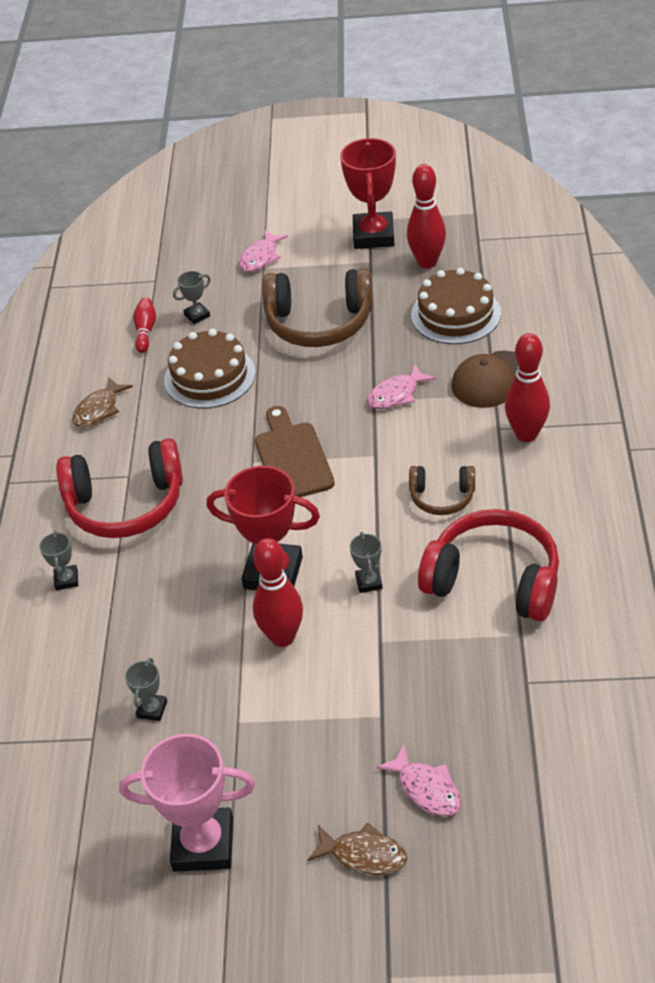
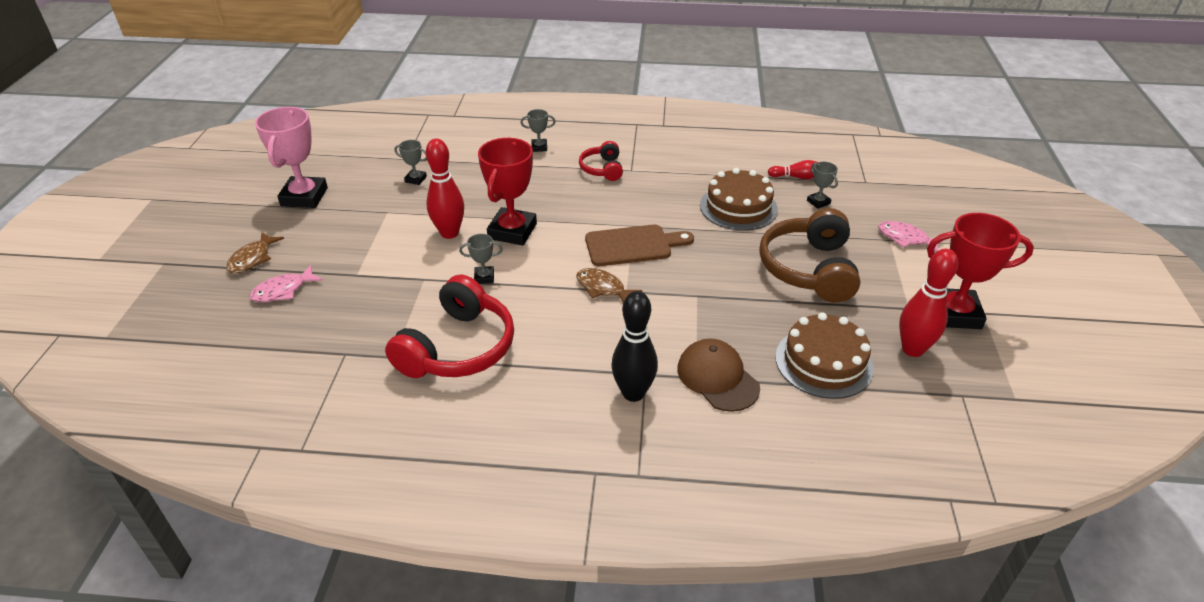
camera: 90 degrees right, 5 degrees down
red headphones [56,438,183,538] -> red headphones [579,141,623,181], size x0.53
brown fish [72,377,133,428] -> brown fish moved to [576,268,642,302]
pink fish [367,364,436,409] -> none
brown headphones [409,466,475,515] -> none
red bowling pin [505,333,550,442] -> black bowling pin [611,291,658,402]

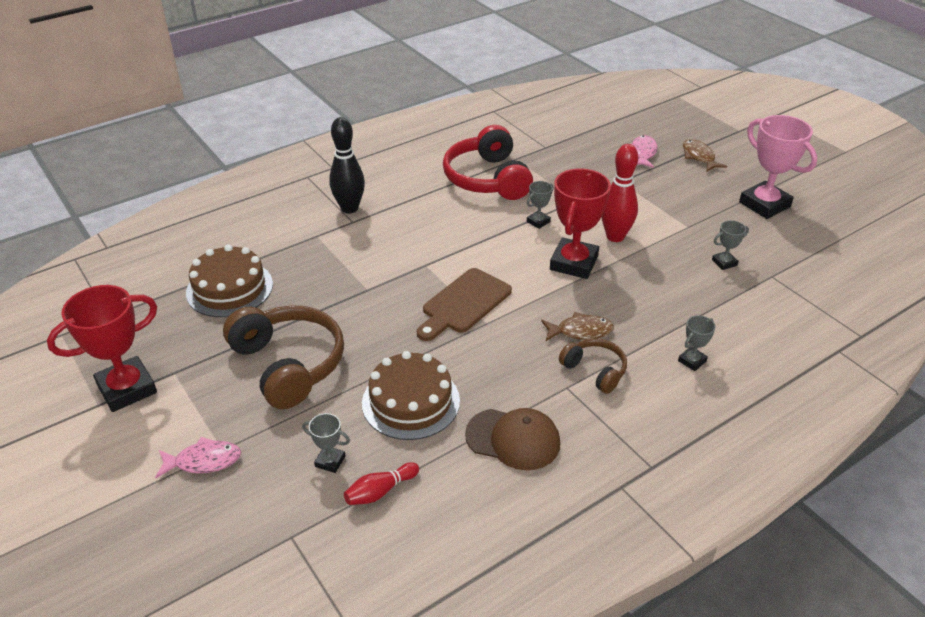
camera: 140 degrees right, 0 degrees up
red trophy [478,138,537,245] -> red trophy turned 45 degrees clockwise [550,168,611,279]
brown fish [576,268,642,302] -> brown fish moved to [541,312,614,341]
red headphones [579,141,623,181] -> brown headphones [559,338,627,394]
brown cap [677,339,760,412] -> brown cap moved to [465,408,560,470]
red bowling pin [899,249,958,357] -> none

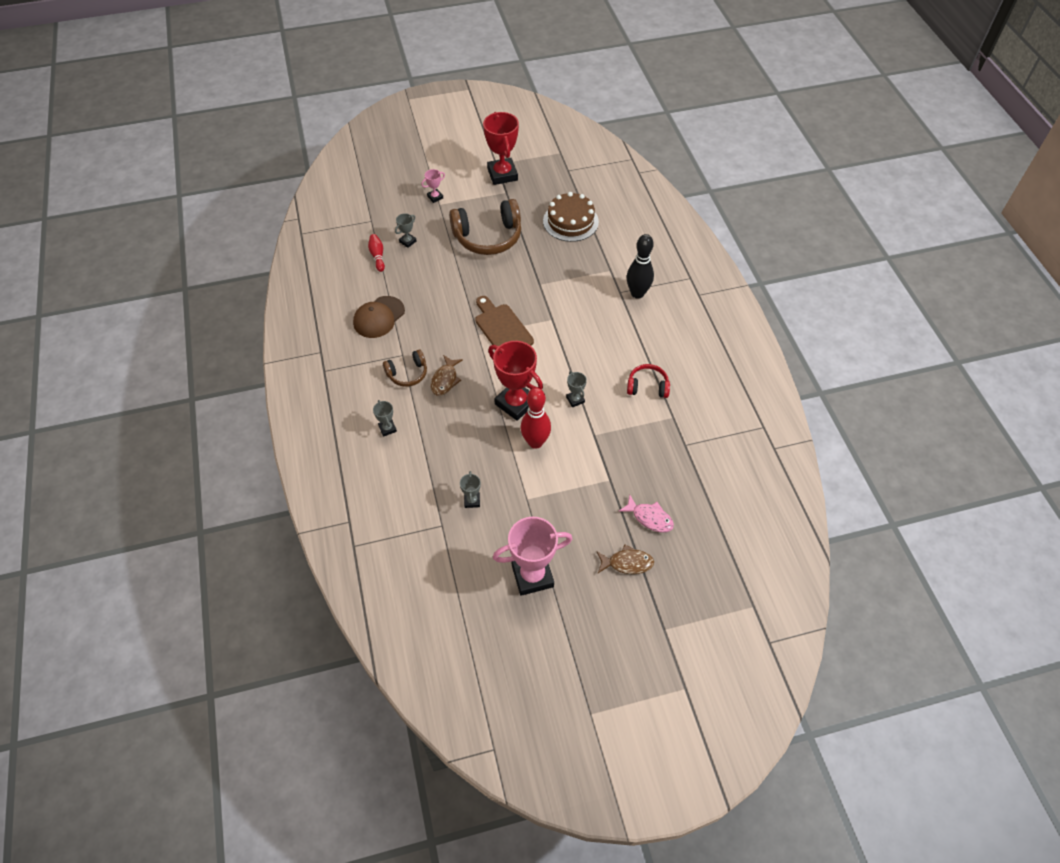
camera: 110 degrees right, 15 degrees up
pink fish [155,437,241,478] -> pink trophy [421,169,445,203]
brown cake [362,351,460,440] -> none
red headphones [443,125,533,200] -> red headphones [627,364,670,398], size x0.53

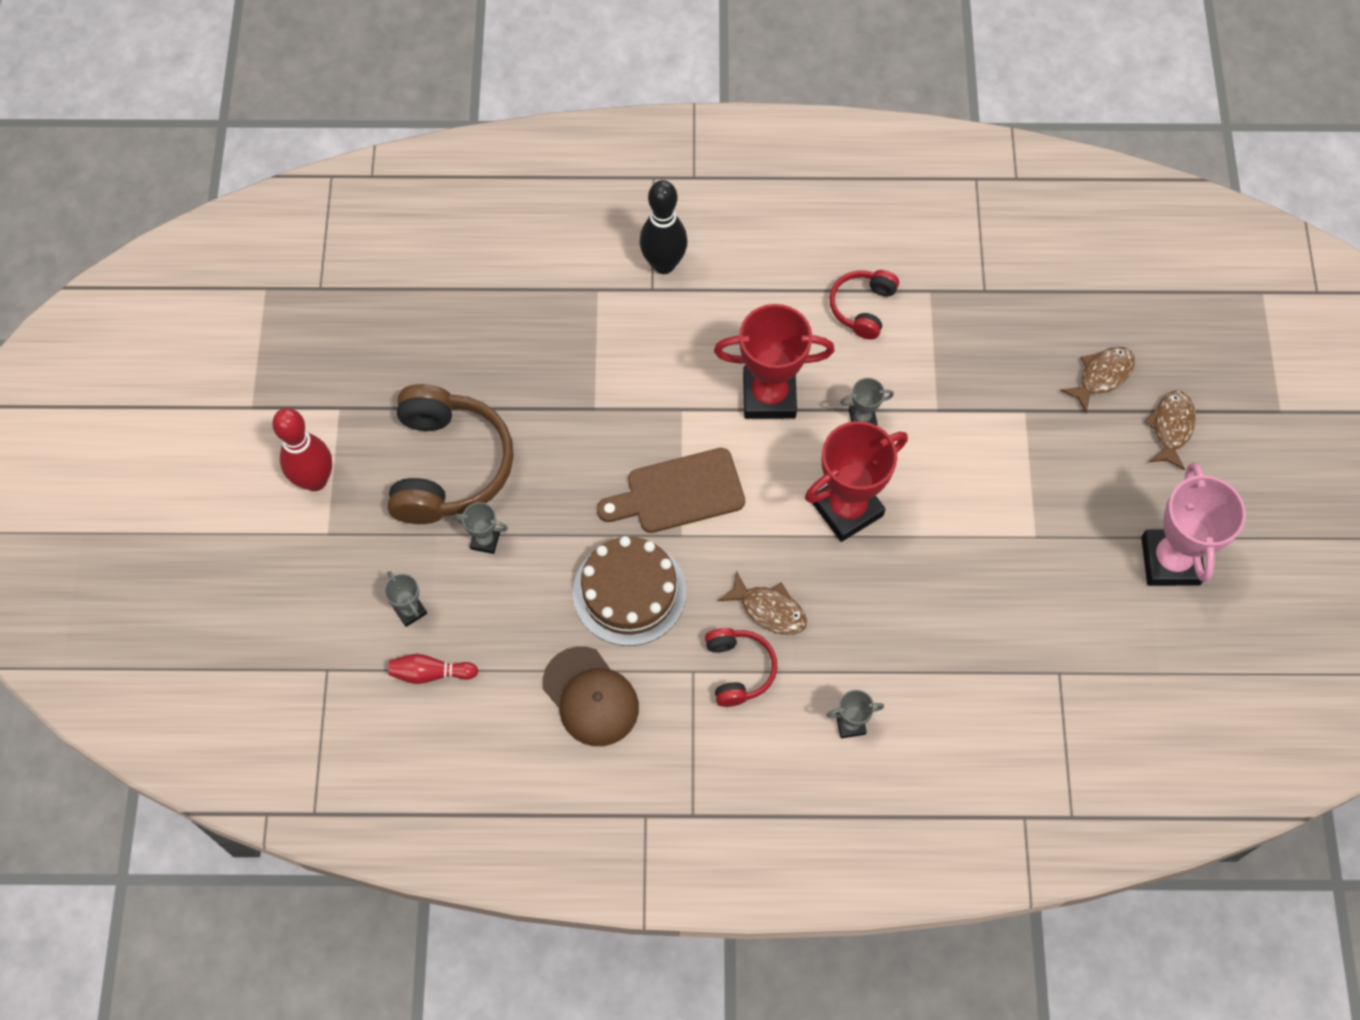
camera: 75 degrees left, 10 degrees up
brown headphones [383,350,427,387] -> red headphones [705,628,777,707]
pink trophy [421,169,445,203] -> none
grey trophy [460,471,481,508] -> grey trophy moved to [453,502,508,554]
red trophy [483,112,519,185] -> red trophy moved to [714,304,835,419]
red bowling pin [521,388,551,449] -> red bowling pin moved to [272,408,332,491]
brown cake [543,192,599,242] -> brown cake moved to [573,536,686,646]
pink fish [618,495,674,533] -> brown fish [1060,347,1135,414]

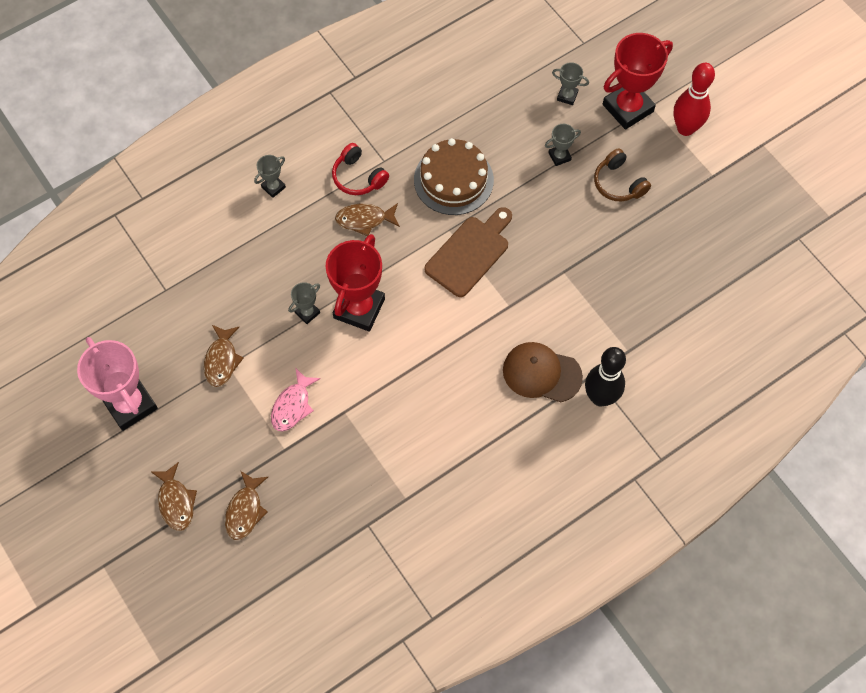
camera: 145 degrees right, 0 degrees up
brown headphones [388,384,514,524] -> brown headphones [594,148,651,201], size x0.53
red bowling pin [388,654,478,684] -> none
brown cap [543,646,639,746] -> brown cap moved to [503,342,583,402]
red trophy [714,304,835,419] -> red trophy moved to [603,33,673,130]
red headphones [830,270,899,340] -> none
grey trophy [840,378,894,425] -> grey trophy moved to [288,282,320,324]
none -> brown fish [204,325,243,387]
none -> pink fish [271,369,321,432]

